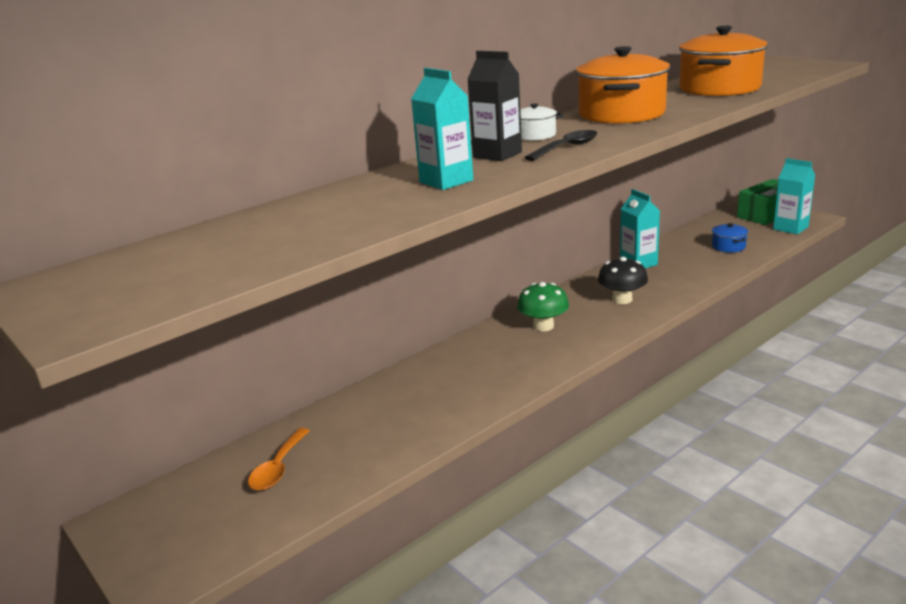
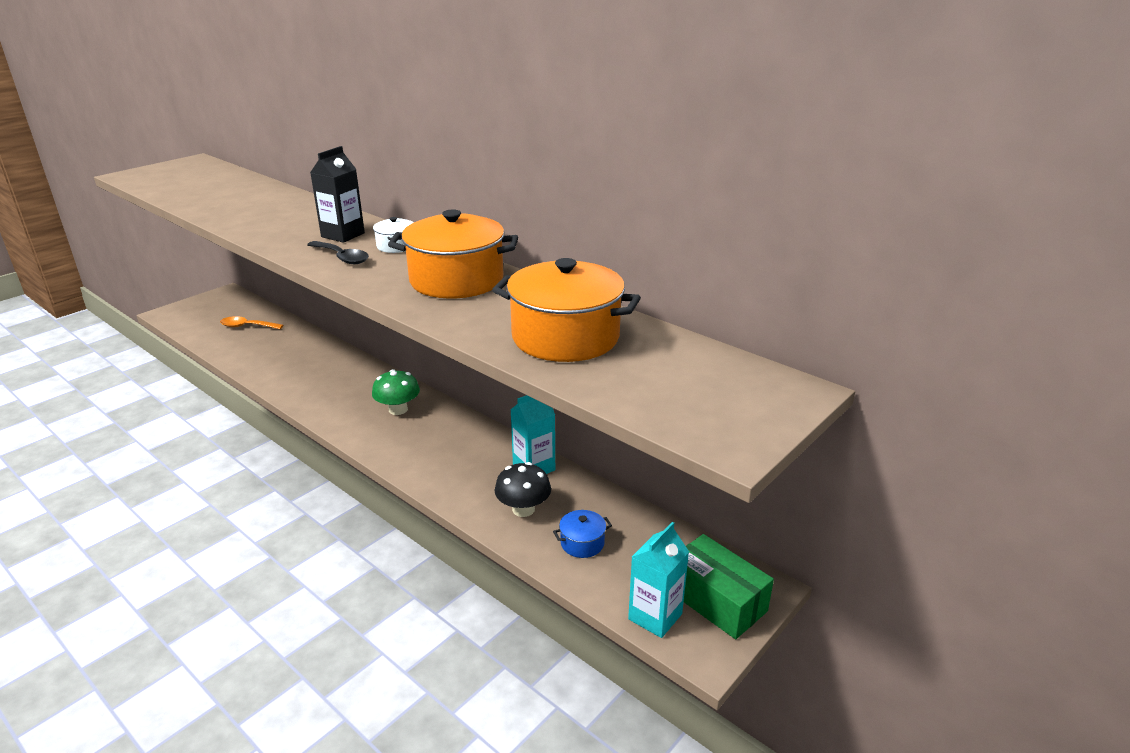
camera: 80 degrees right, 5 degrees up
turquoise carton [411,68,473,190] -> none
black mushroom [598,257,648,304] -> black mushroom moved to [495,462,551,517]

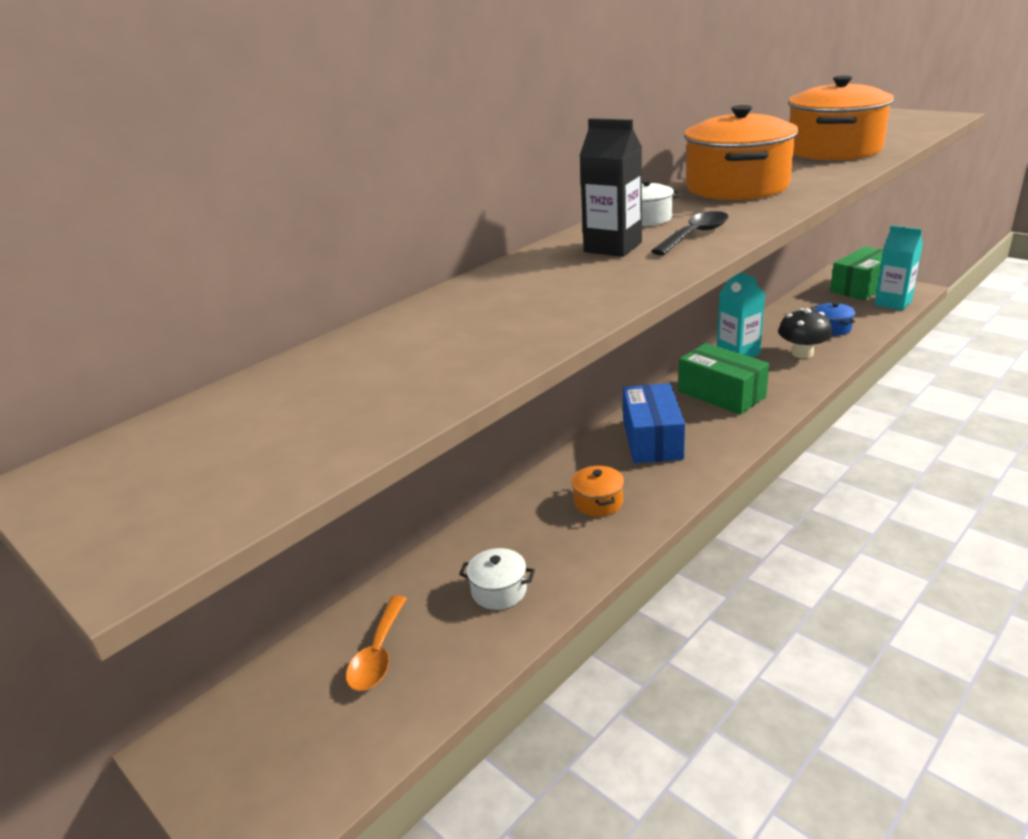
camera: 85 degrees left, 0 degrees up
green mushroom [372,369,420,415] -> blue box [623,383,685,463]
none -> white pot [459,548,535,610]
none -> orange pot [571,465,624,516]
none -> green box [678,343,769,415]

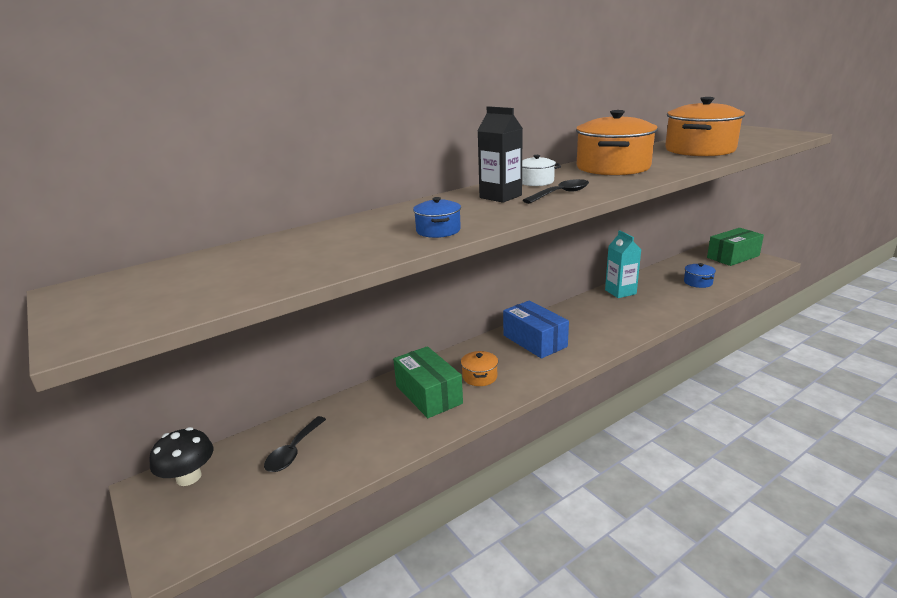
camera: 10 degrees right, 5 degrees down
orange spoon [346,596,407,691] -> black spoon [264,416,326,472]
white pot [459,548,535,610] -> none
blue box [623,383,685,463] -> blue box turned 45 degrees counterclockwise [503,300,569,359]
green box [678,343,769,415] -> green box moved to [393,346,463,418]
black mushroom [778,308,833,358] -> black mushroom moved to [149,427,213,486]
turquoise carton [874,225,923,311] -> none
none -> blue pot [413,197,461,238]

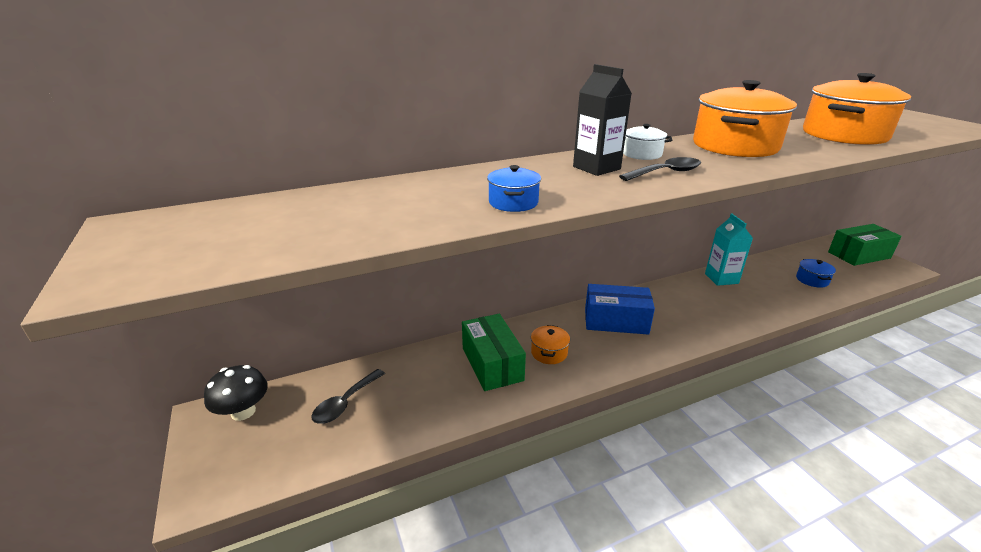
camera: 10 degrees right, 5 degrees up
blue box [503,300,569,359] -> blue box turned 60 degrees counterclockwise [585,284,655,335]

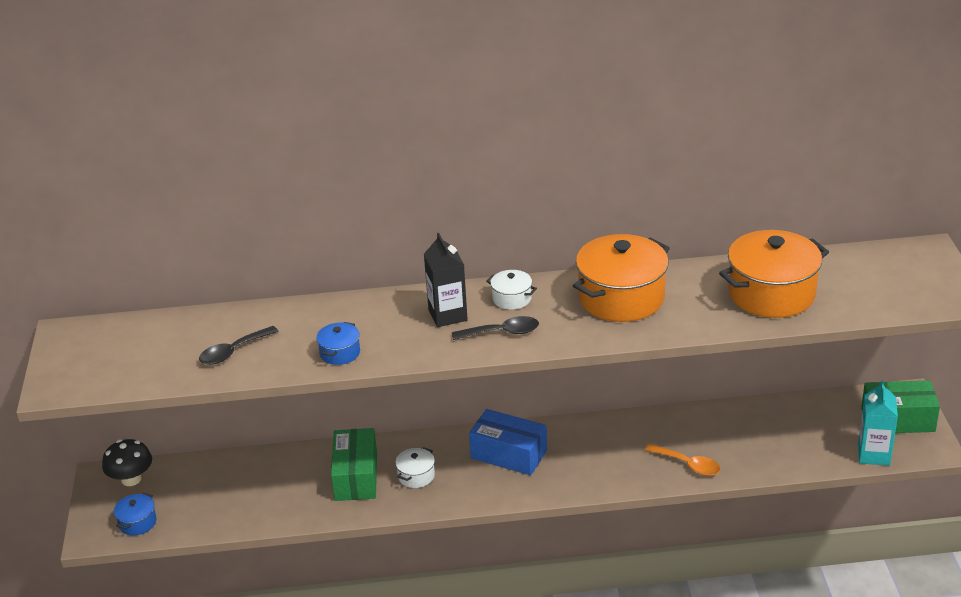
camera: 20 degrees right, 5 degrees up
black spoon [311,369,385,424] -> black spoon moved to [199,326,279,365]
orange pot [531,325,570,364] -> white pot [395,447,435,488]
turquoise carton [705,213,753,286] -> turquoise carton moved to [858,380,898,466]
blue pot [796,259,836,288] -> blue pot moved to [114,493,156,536]
none -> orange spoon [645,444,721,476]

